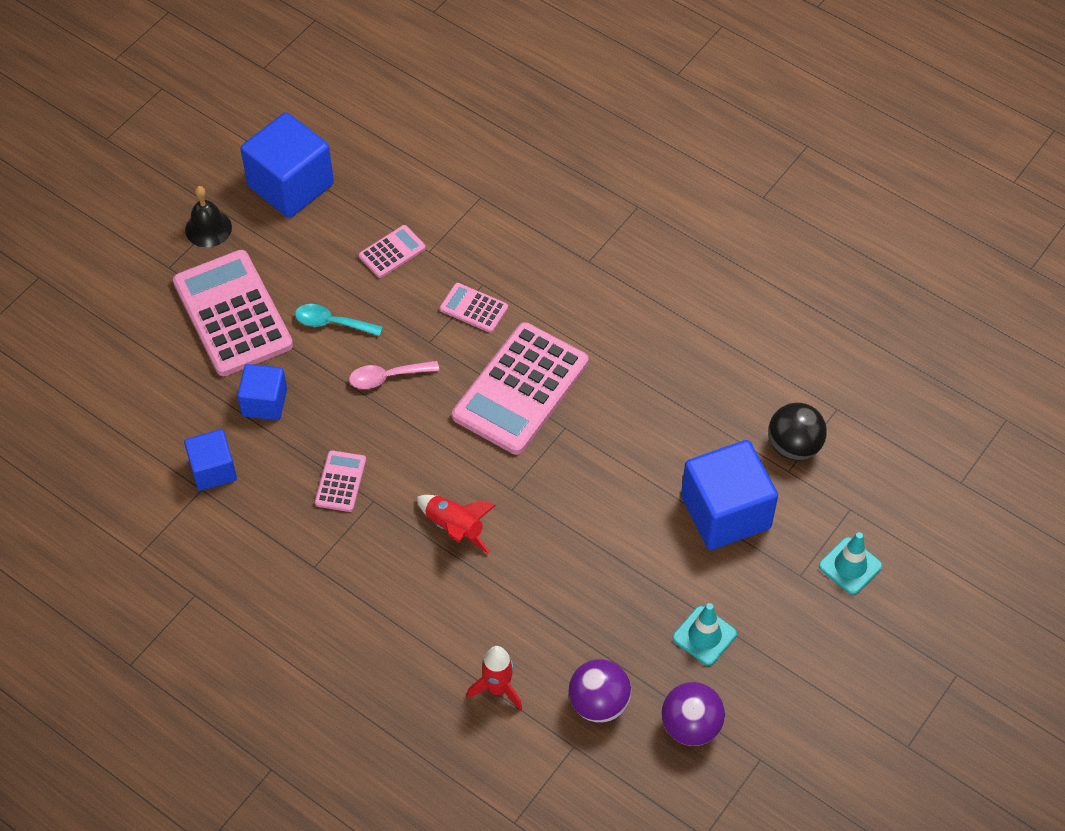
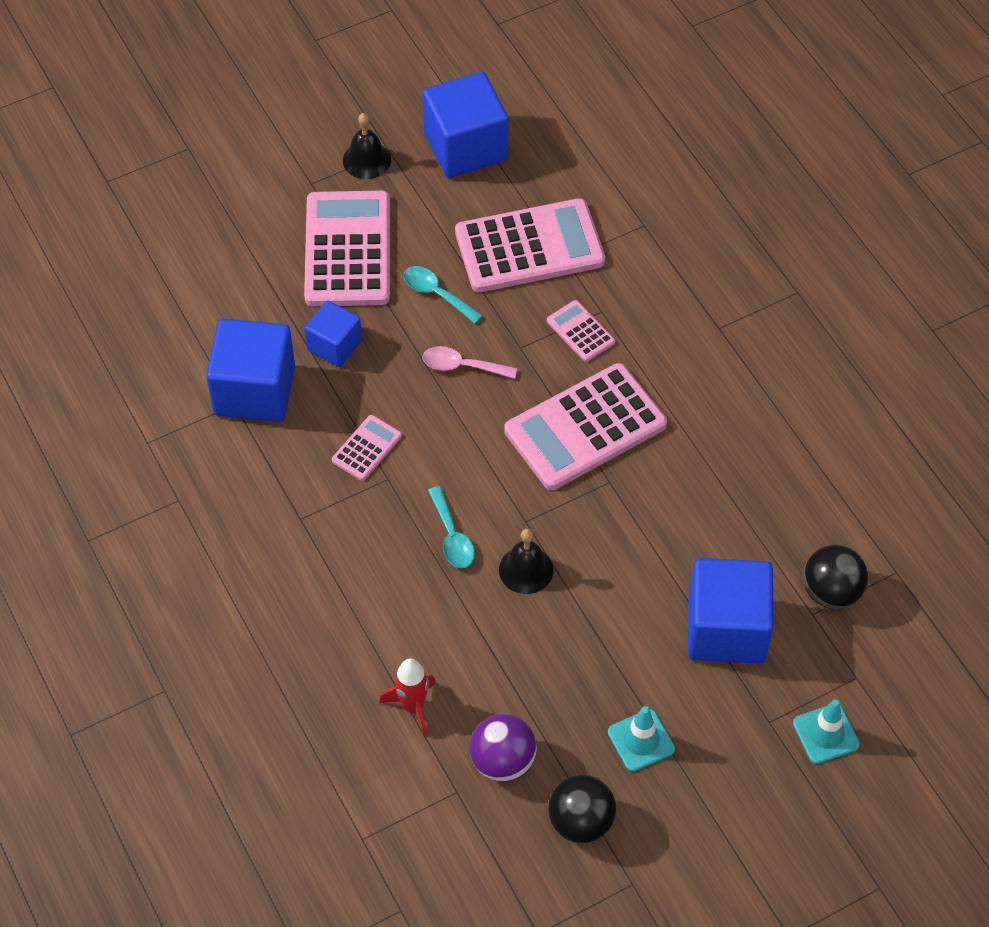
camera: 25 degrees right, 0 degrees up
blue cube [184,429,237,491] -> blue cube [206,319,295,422], size x1.73
pink calculator [359,225,426,278] -> pink calculator [455,198,605,292], size x2.16
red rocket [417,495,496,554] -> turquoise spoon [428,486,475,568]
purple ball [661,682,725,746] -> black ball [548,774,616,844]
none -> black bell [499,528,553,594]

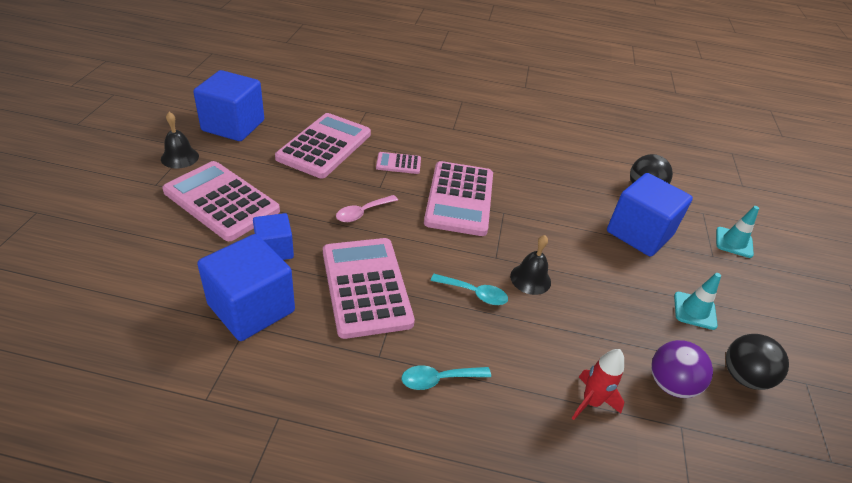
camera: 55 degrees left, 15 degrees down
pink calculator [332,415,402,481] -> pink calculator [323,238,415,339], size x2.16
turquoise spoon [404,266,483,324] -> turquoise spoon moved to [402,365,491,390]

